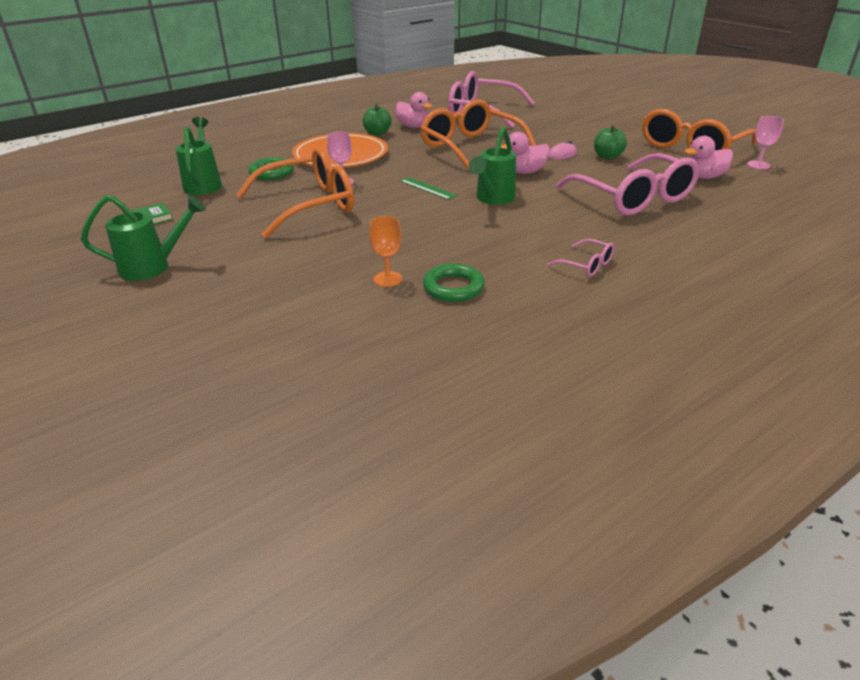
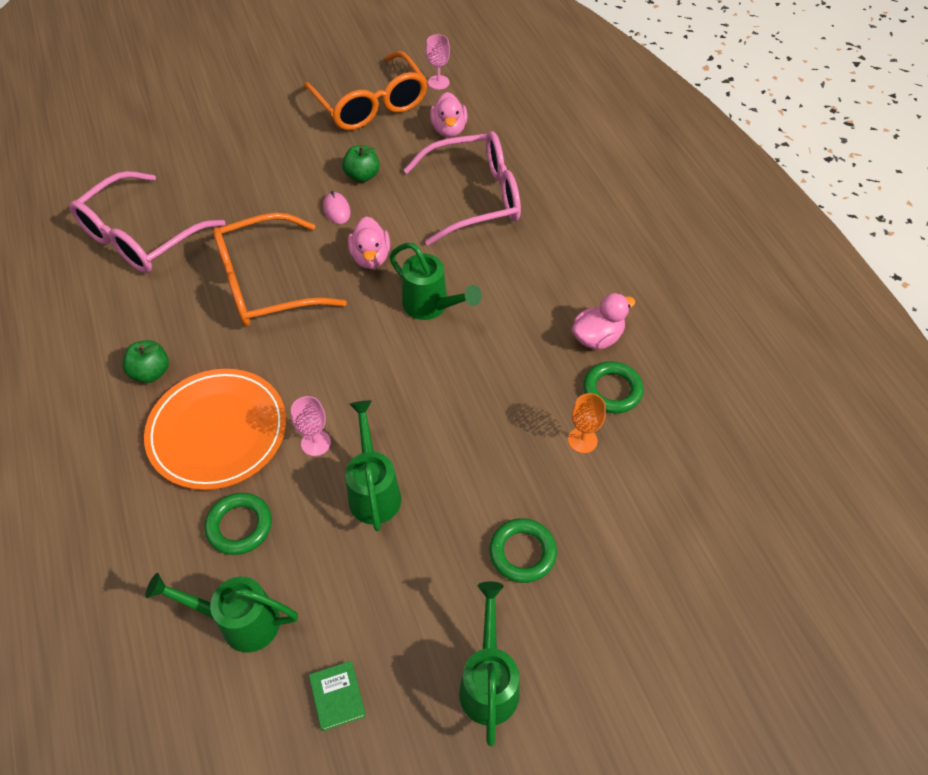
camera: 75 degrees left, 20 degrees up
orange glasses [236,147,354,238] -> green watering can [345,400,401,531]
pink duck [396,92,433,128] -> pink duck moved to [572,293,635,350]
green ruler [400,177,457,200] -> none
pink glasses [547,239,614,277] -> none
none -> green ring [489,518,557,583]

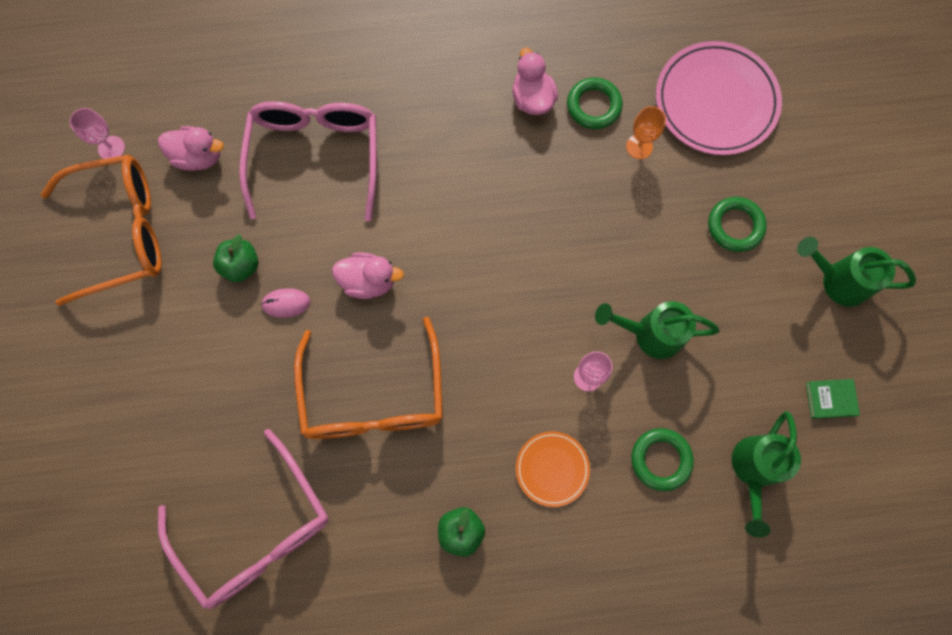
camera: 75 degrees left, 20 degrees up
orange plate [144,369,286,490] -> orange plate [516,431,590,507], size x0.53
green watering can [389,243,482,320] -> none
none -> pink plate [656,41,782,155]

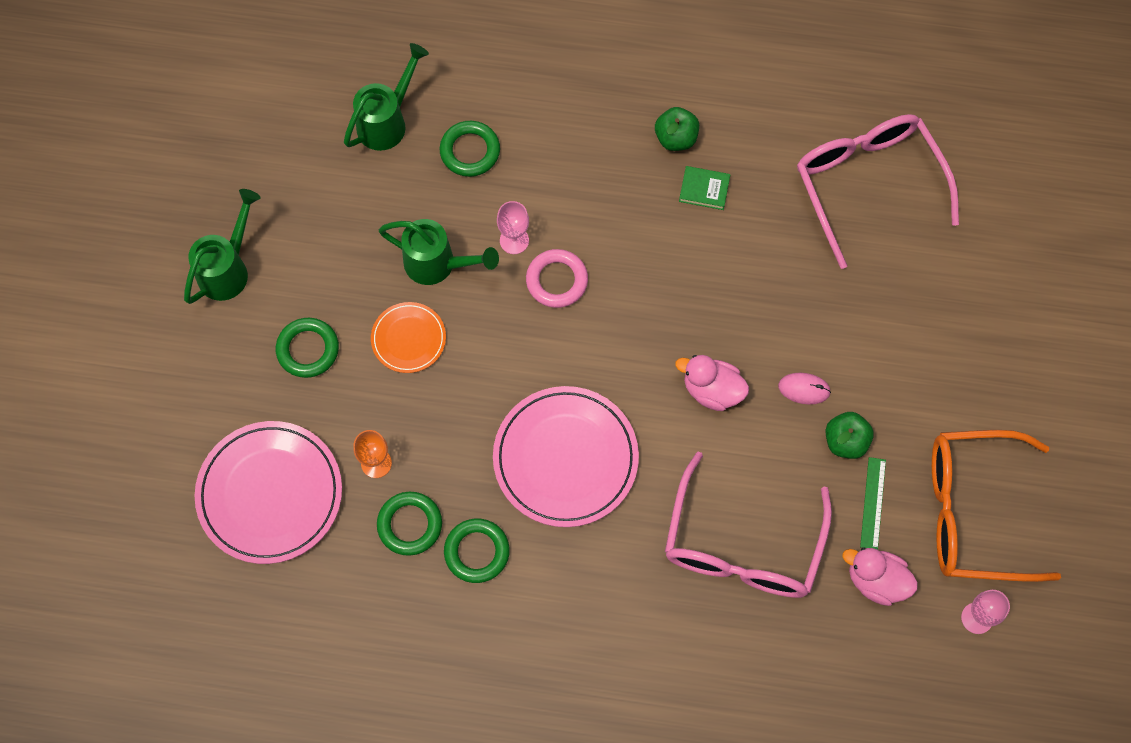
camera: 165 degrees left, 5 degrees down
orange glasses [294,317,443,439] -> none
pink duck [512,48,558,115] -> green ring [444,519,510,583]
orange plate [516,431,590,507] -> orange plate moved to [371,302,446,373]
green watering can [797,237,916,307] -> green watering can turned 90 degrees counterclockwise [184,189,261,304]
green book [806,379,860,419] -> green book moved to [679,166,731,210]
none -> pink plate [493,386,639,527]
none -> pink ring [526,249,588,308]
none -> green ruler [860,457,886,550]

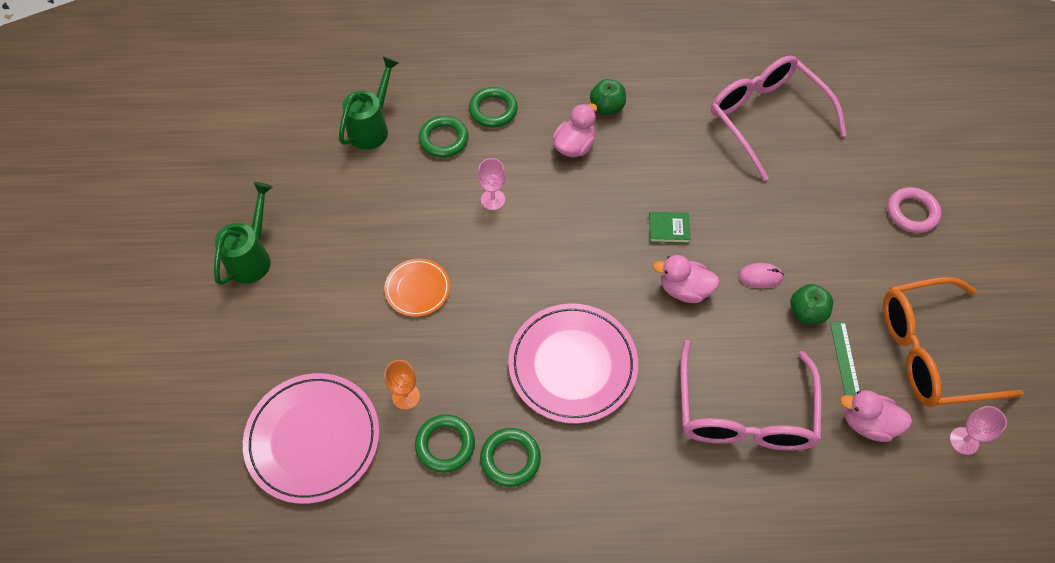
camera: 10 degrees left, 10 degrees down
green ring [276,318,339,378] -> green ring moved to [469,87,518,128]
green watering can [379,219,499,285] -> none
pink ring [526,249,588,308] -> pink ring moved to [887,187,941,233]
green book [679,166,731,210] -> green book moved to [649,212,691,243]
none -> pink duck [552,103,597,157]

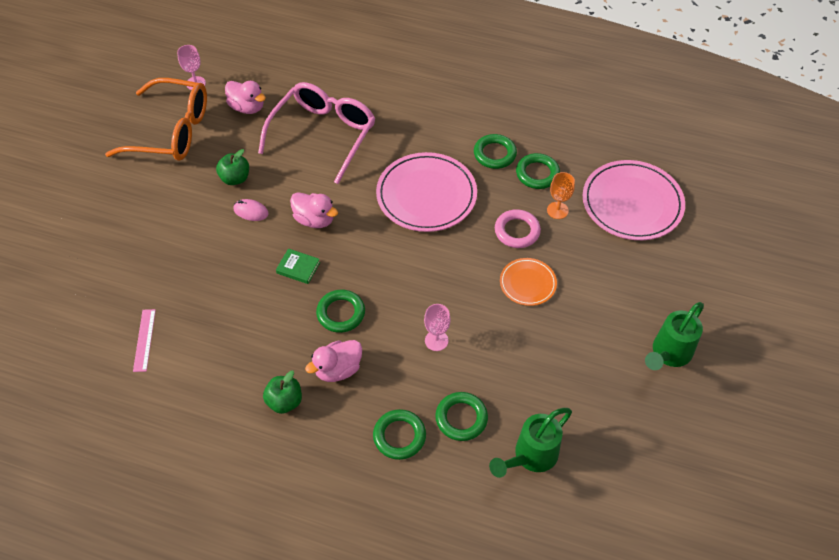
camera: 160 degrees left, 5 degrees down
pink glasses [711,55,847,181] -> pink ruler [133,309,156,372]
green ruler [830,322,860,397] -> none
pink ring [887,187,941,233] -> pink ring moved to [495,209,541,248]
none -> green ring [316,290,365,333]

